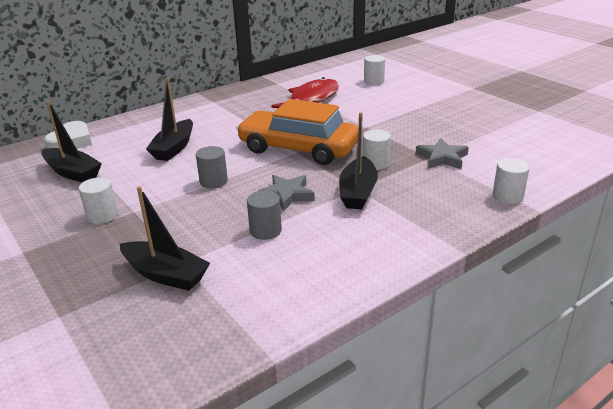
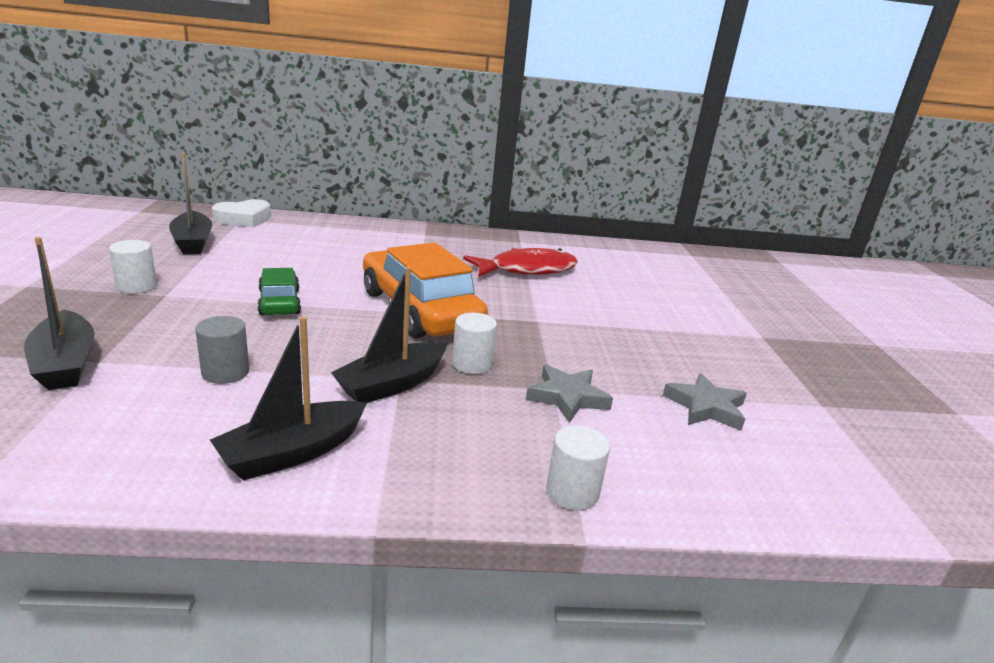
camera: 30 degrees right, 5 degrees down
black boat [146,78,193,161] -> black boat moved to [210,316,367,481]
grey cylinder [196,146,228,188] -> green car [257,268,301,315]
grey star [258,175,315,212] -> grey star moved to [663,373,747,431]
white cylinder [364,55,385,85] -> none

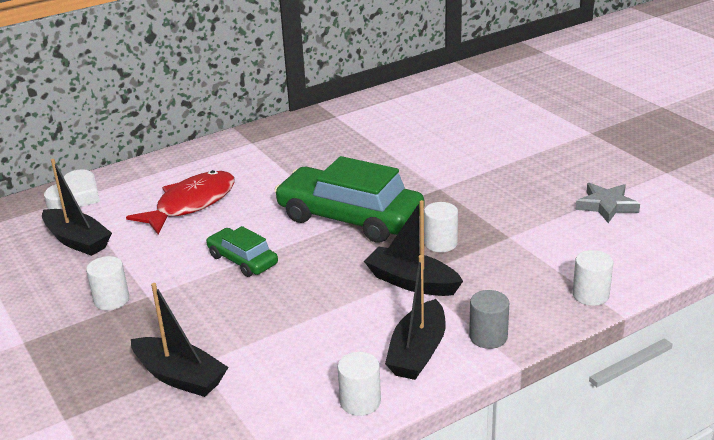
camera: 25 degrees left, 5 degrees up
grey cylinder [195,316,249,384] -> grey cylinder moved to [469,290,509,349]
black boat [331,267,447,403] -> black boat turned 105 degrees clockwise [364,200,463,296]
orange car [363,242,488,339] -> green car [274,156,424,243]
red fish [463,248,578,277] -> red fish moved to [126,170,235,235]
grey star [526,364,613,423] -> none
none -> white cylinder [337,352,381,416]

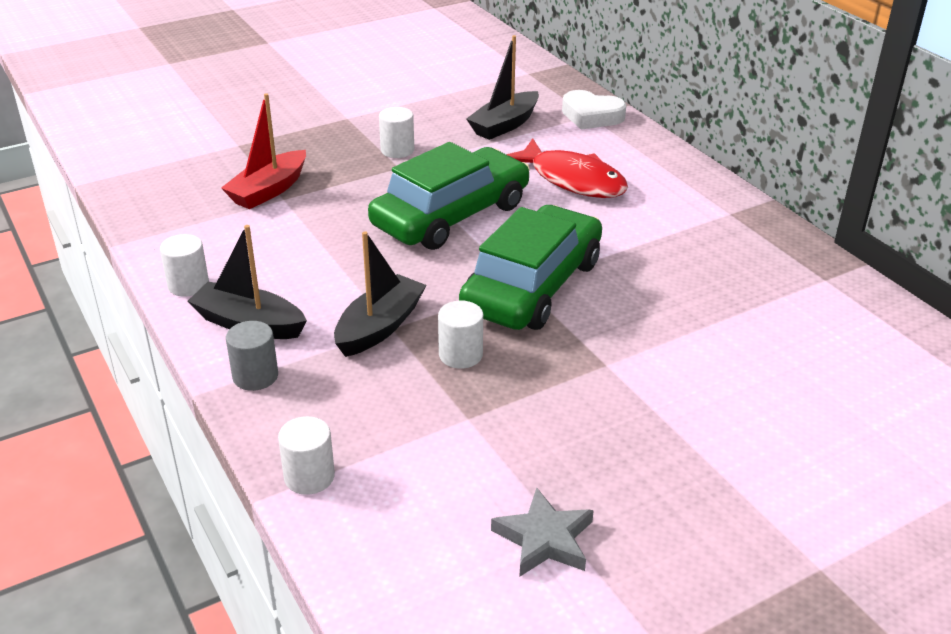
camera: 90 degrees right, 5 degrees up
black boat [131,283,229,397] -> red boat [221,93,306,209]
green car [206,226,278,277] -> green car [368,142,530,250], size x1.93

